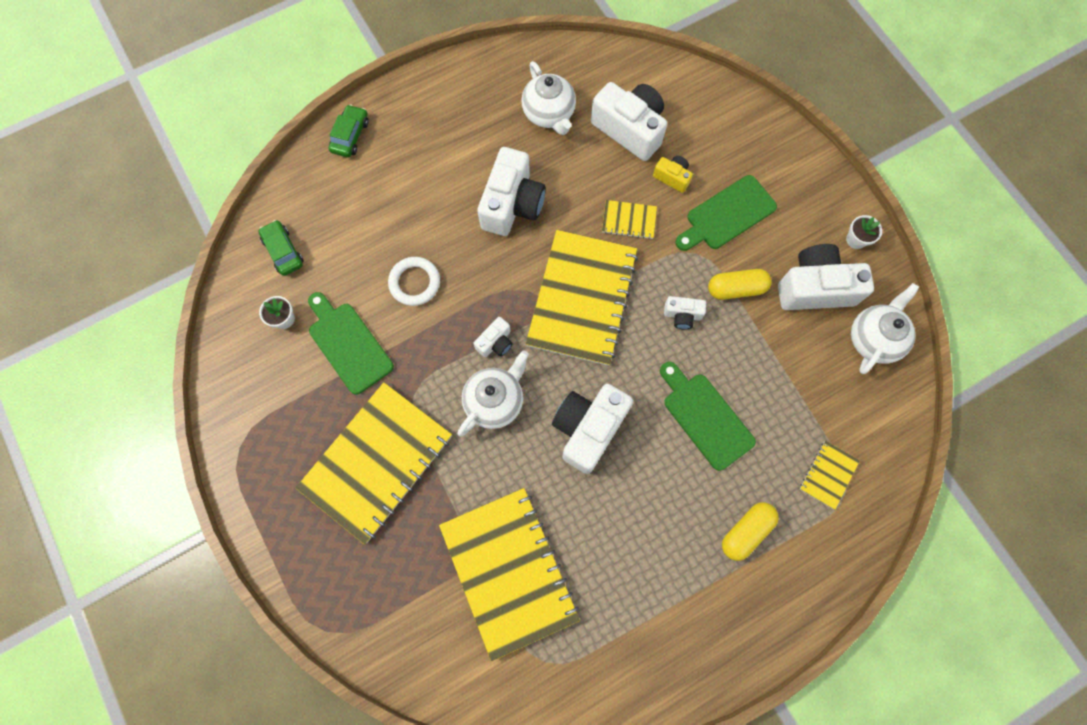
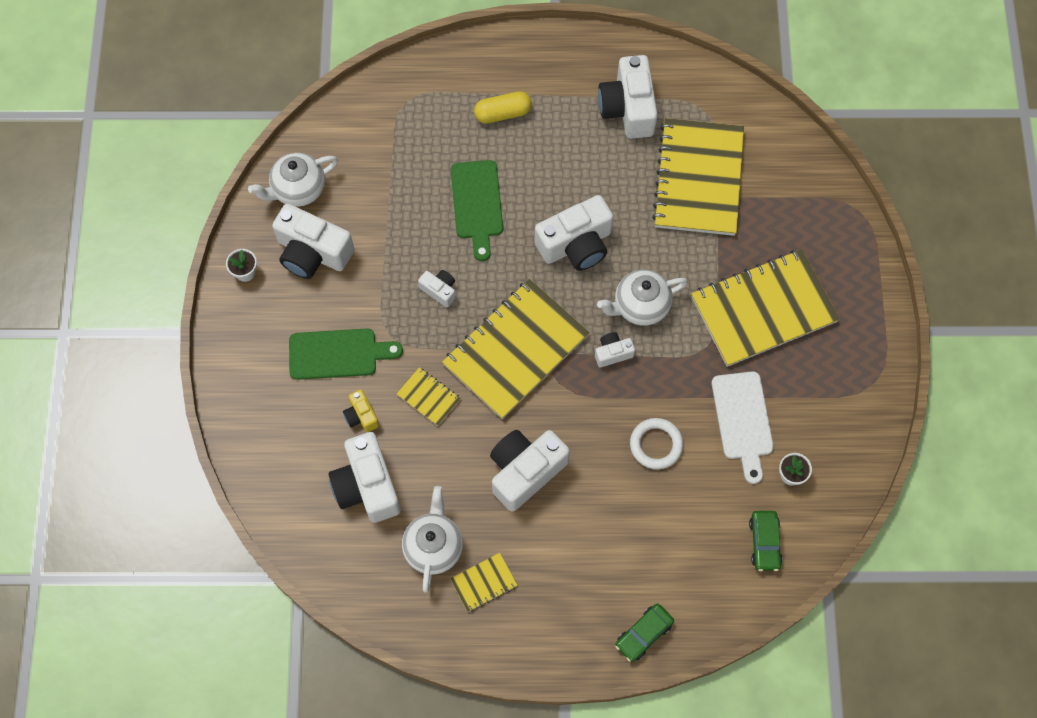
camera: 150 degrees left, 5 degrees down
green cutting board [308,292,394,395] -> white cutting board [712,371,774,484]
yellow capsule [708,269,772,300] -> none
yellow notebook [800,441,860,510] -> yellow notebook moved to [450,553,518,612]
none -> white camera [598,55,658,139]

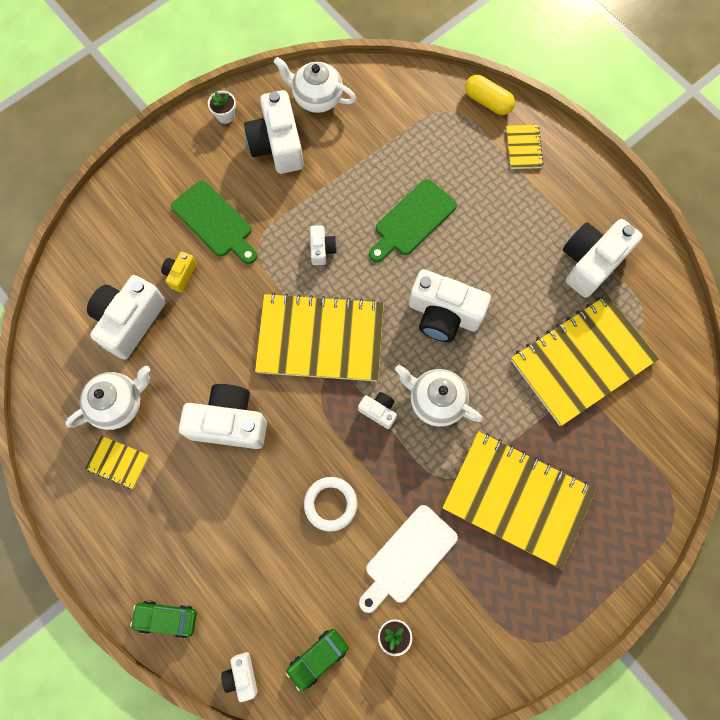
camera: 50 degrees right, 5 degrees up
yellow notebook [396,367,461,426] -> yellow notebook moved to [506,125,544,169]
yellow capsule [474,91,532,124] -> yellow capsule moved to [465,75,515,115]
none -> white camera [221,652,258,702]

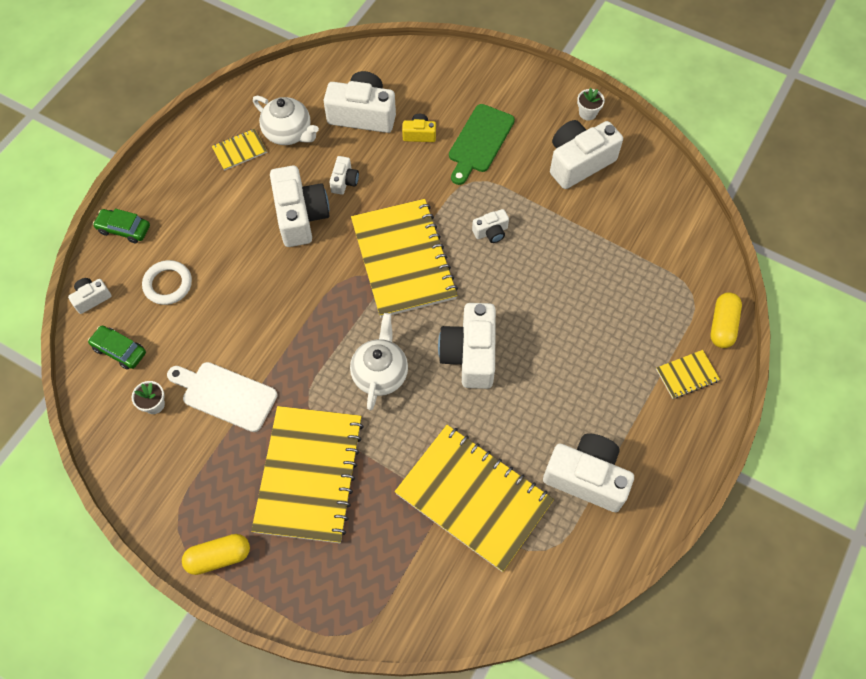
camera: 70 degrees right, 10 degrees down
yellow notebook [84,435,149,489] -> yellow notebook turned 60 degrees clockwise [212,129,267,171]
green car [130,600,197,638] -> green car turned 60 degrees counterclockwise [93,209,150,243]
white teapot [273,57,356,113] -> none
white ring [304,477,357,532] -> white ring moved to [142,260,192,305]
white camera [358,392,397,429] -> white camera moved to [329,156,359,195]
green cutting board [369,179,457,262] -> none
none -> yellow capsule [182,534,250,575]

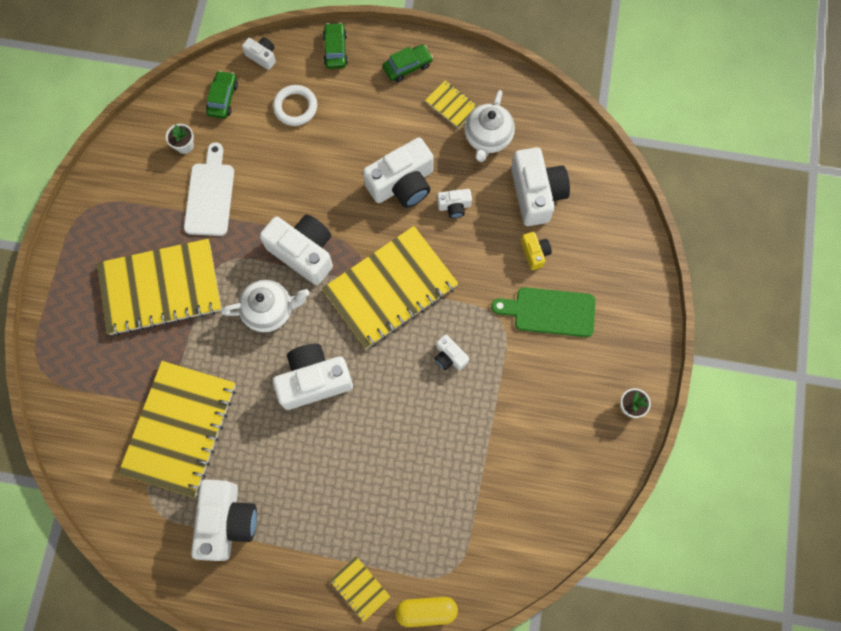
camera: 70 degrees right, 10 degrees up
yellow capsule [182,534,250,575] -> none
white camera [550,120,623,189] -> white camera moved to [260,214,333,285]
none -> green car [383,45,433,82]

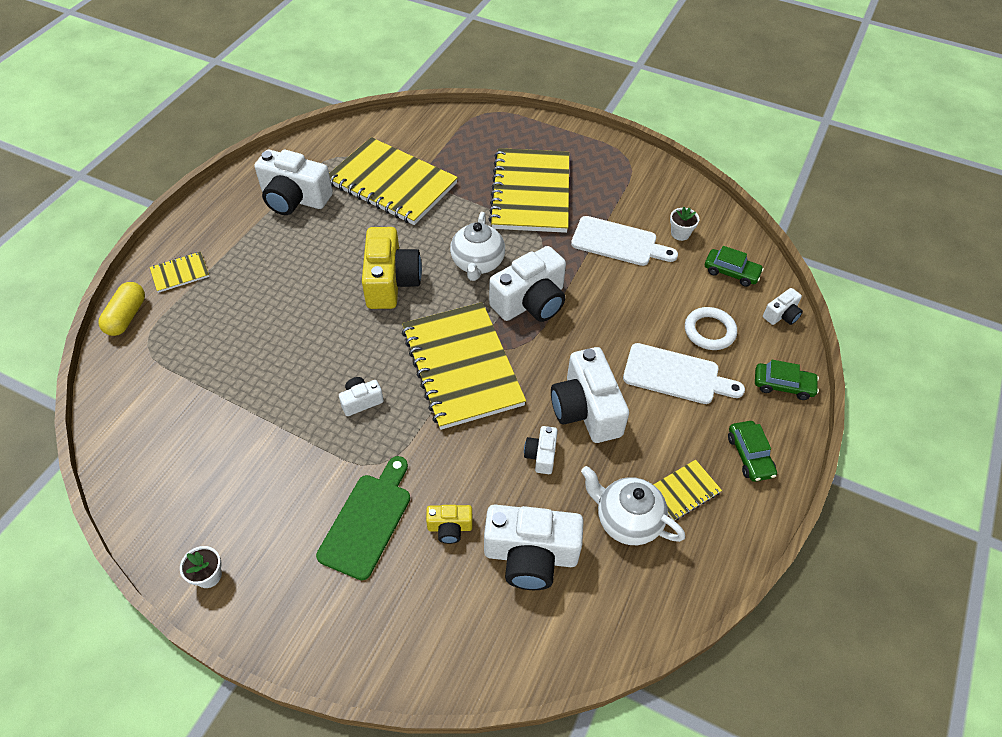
camera: 105 degrees right, 20 degrees down
white camera [273,344,353,410] -> yellow camera [362,227,422,309]
none -> white cutting board [623,343,745,404]

